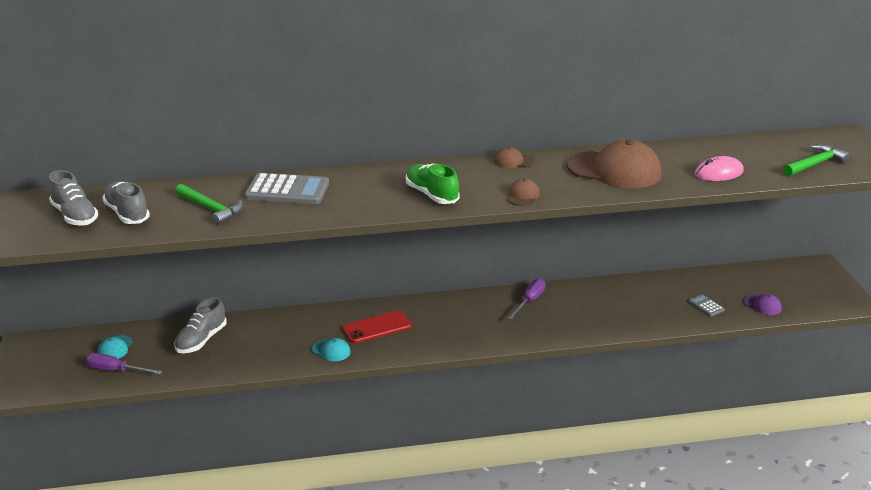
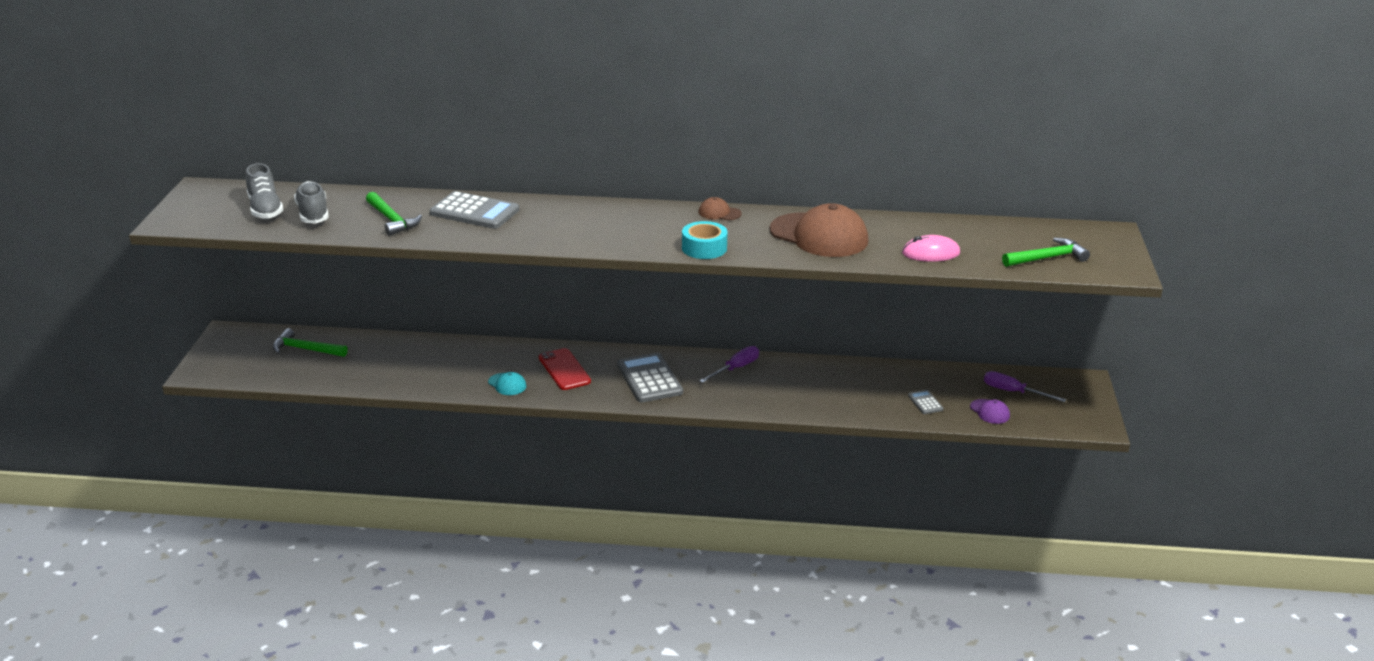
camera: 15 degrees right, 0 degrees up
purple screwdriver [86,353,163,375] -> purple screwdriver moved to [984,371,1066,402]
turquoise cap [97,335,133,359] -> green hammer [272,328,348,357]
grey shoe [174,297,227,353] -> none
red phone [342,310,412,343] -> red phone turned 75 degrees clockwise [539,348,591,390]
green shoe [406,164,459,204] -> none
brown cap [508,178,540,206] -> turquoise tape [682,221,728,259]
none -> grey calculator [617,353,683,403]

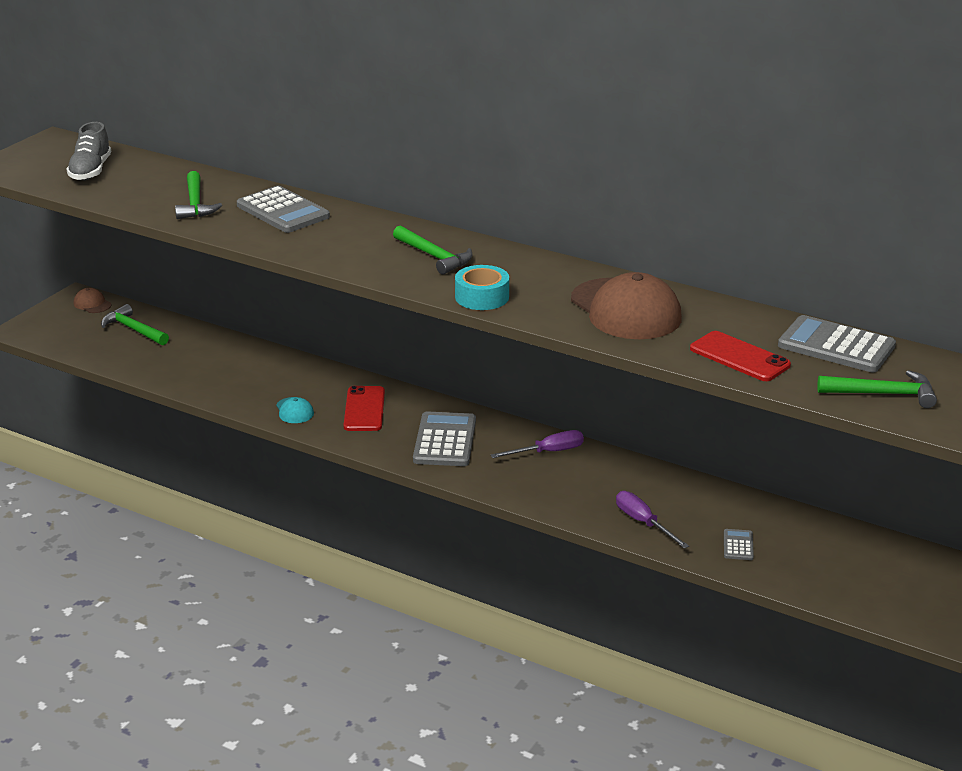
camera: 25 degrees right, 0 degrees up
grey shoe [294,181,329,224] -> none
brown cap [698,197,742,221] -> brown cap moved to [74,288,111,313]
pink mouse [902,235,960,262] -> red phone [690,331,791,381]
purple cap [970,399,1010,424] -> none
purple screwdriver [984,371,1066,402] -> purple screwdriver moved to [616,491,689,549]
none -> green hammer [393,226,472,275]
none -> grey calculator [778,315,896,373]

